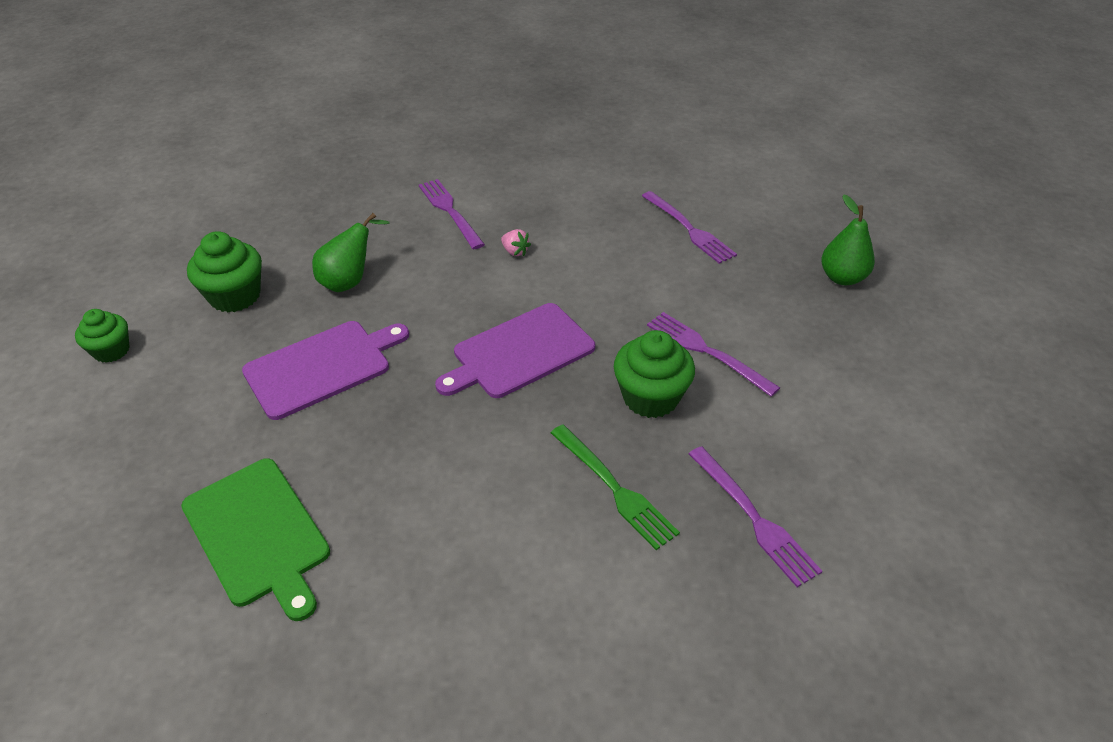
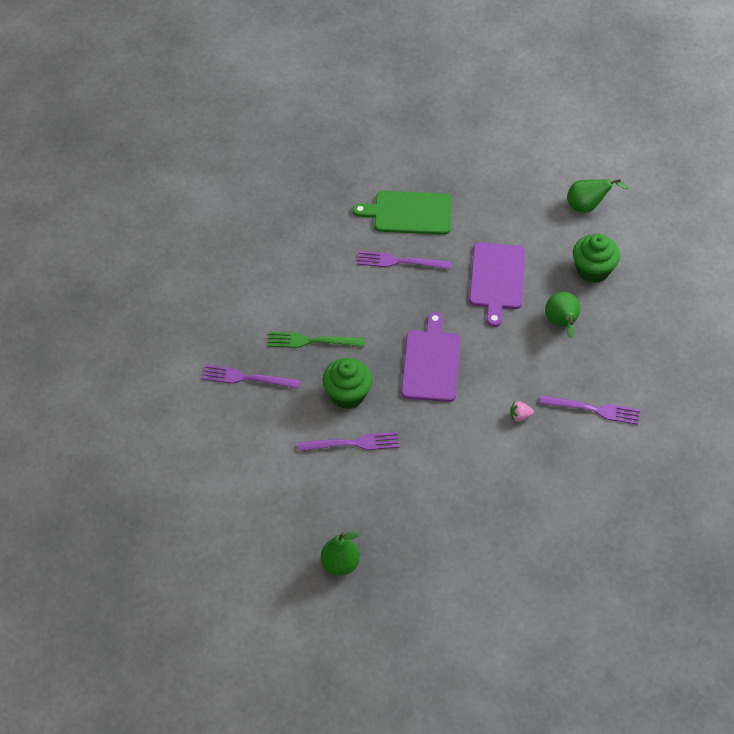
camera: 130 degrees right, 10 degrees up
green cupcake [75,309,130,363] -> green pear [567,179,629,213]
purple fork [642,191,737,264] -> purple fork moved to [357,251,451,270]

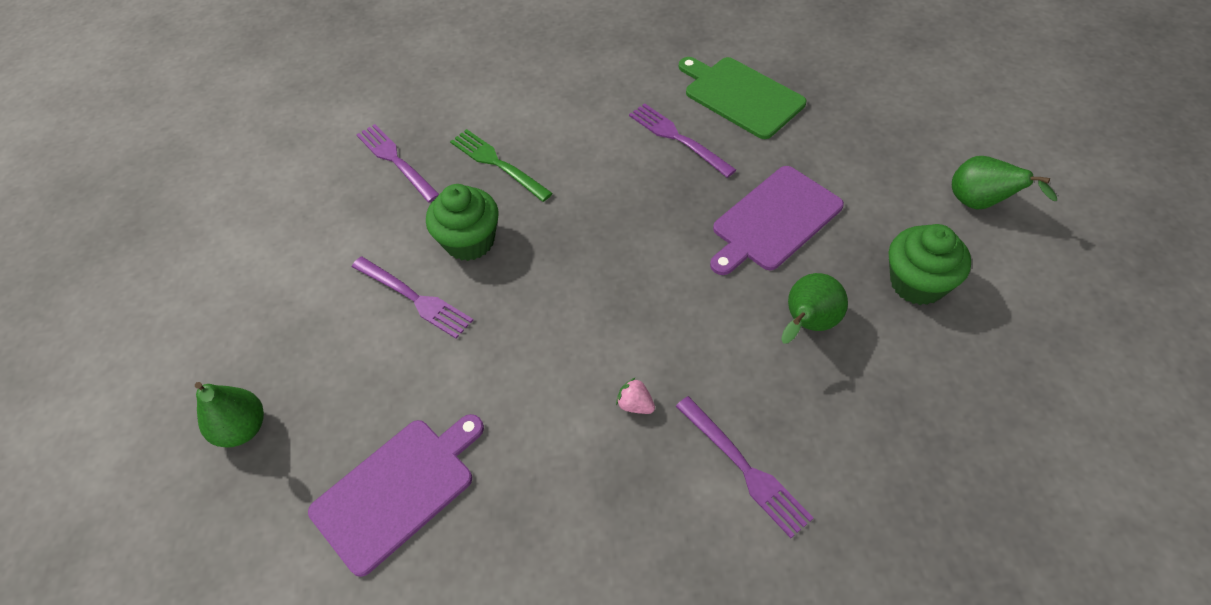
camera: 45 degrees right, 0 degrees up
purple cutting board [401,312,460,402] -> purple cutting board moved to [308,414,484,577]

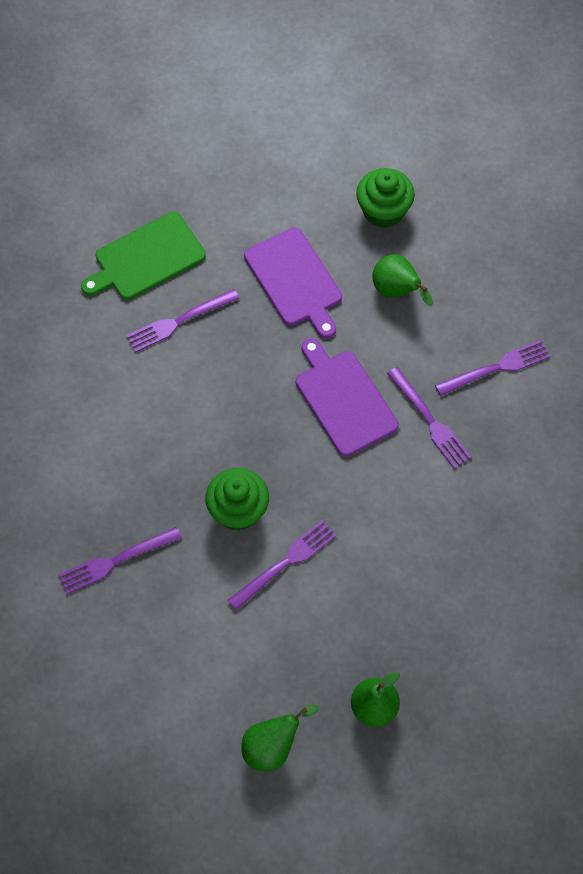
camera: 80 degrees left, 10 degrees up
purple cutting board [308,414,484,577] -> purple cutting board moved to [296,338,399,457]
green fork [450,129,553,202] -> none
pink strawberry [616,377,655,414] -> purple fork [387,367,472,469]
green pear [952,156,1057,209] -> green pear moved to [241,704,319,771]

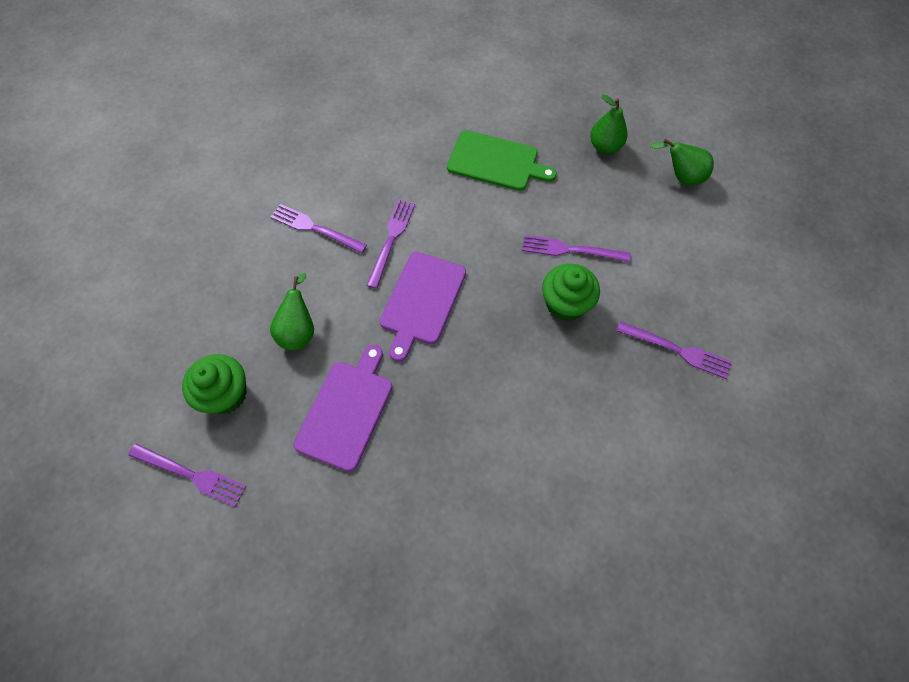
camera: 130 degrees left, 0 degrees up
green cutting board [81,212,206,300] -> green cutting board moved to [447,130,557,191]
purple fork [126,289,239,352] -> purple fork moved to [128,444,246,507]

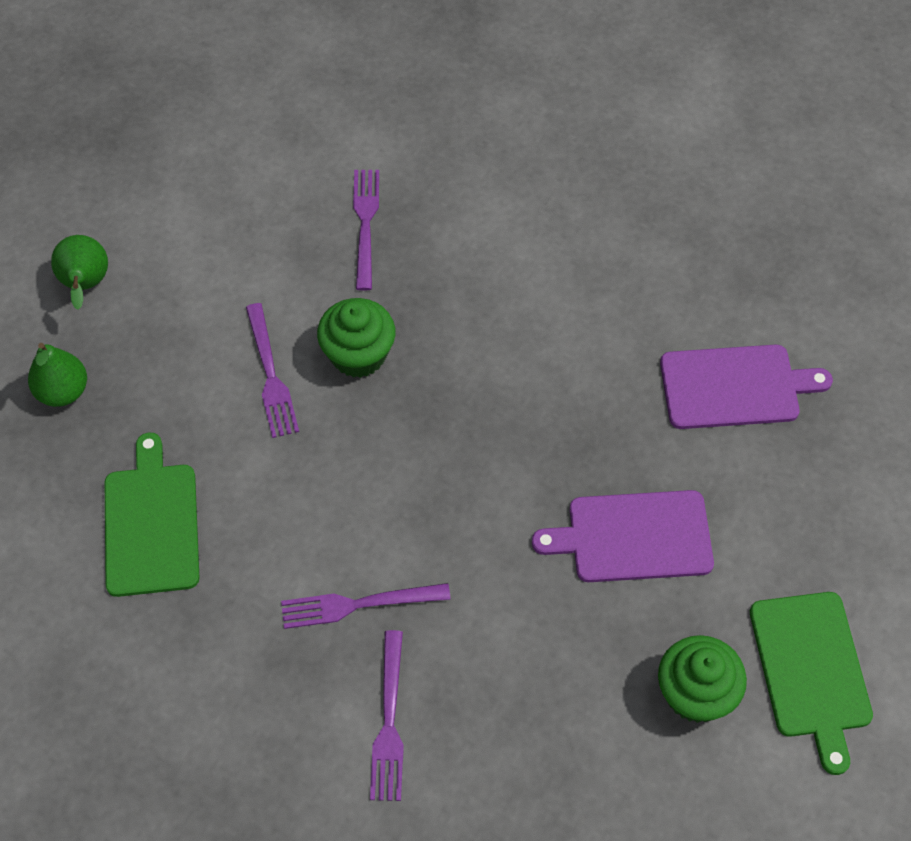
camera: 115 degrees left, 5 degrees down
purple fork [128,444,246,507] -> green cutting board [750,592,873,775]
green pear [270,273,314,350] -> none
purple cutting board [380,252,466,362] -> purple cutting board moved to [660,344,833,429]

